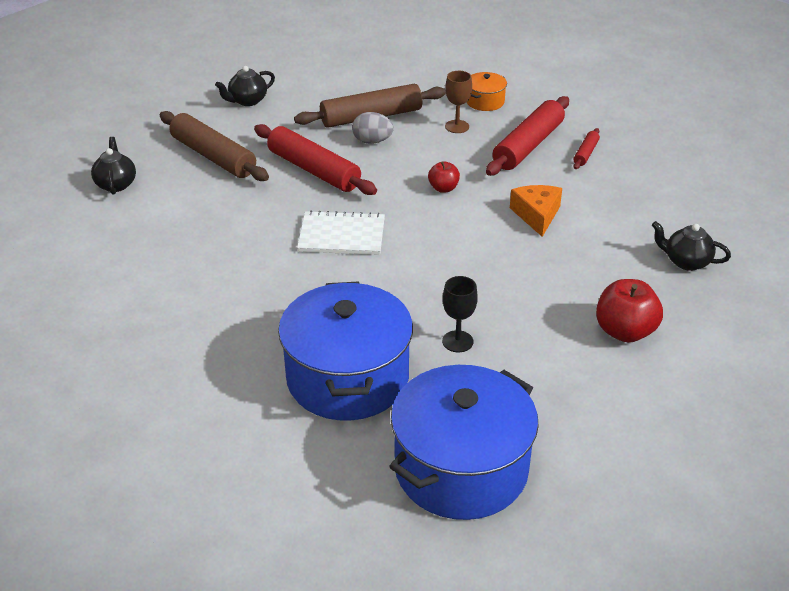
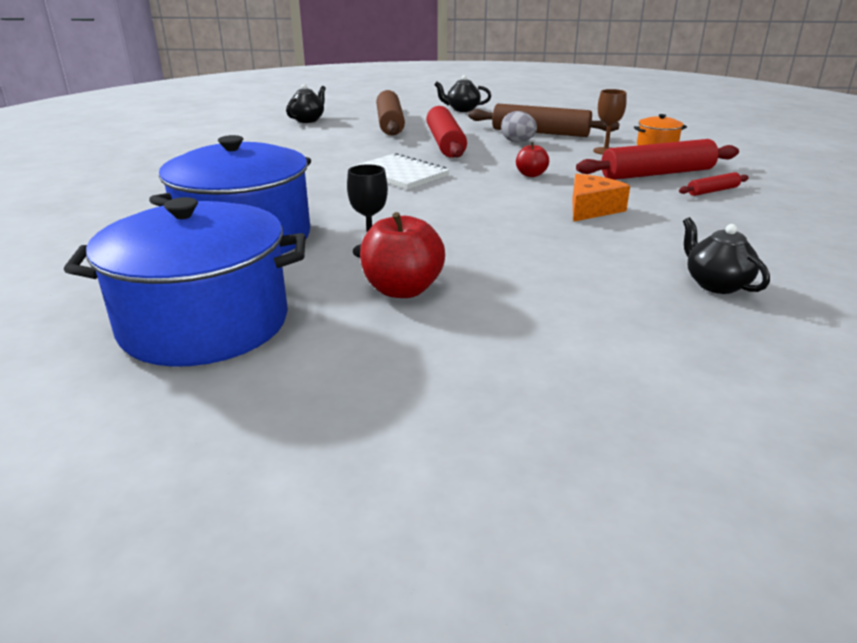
camera: 40 degrees right, 10 degrees down
red apple [596,279,663,342] -> red apple moved to [360,212,445,298]

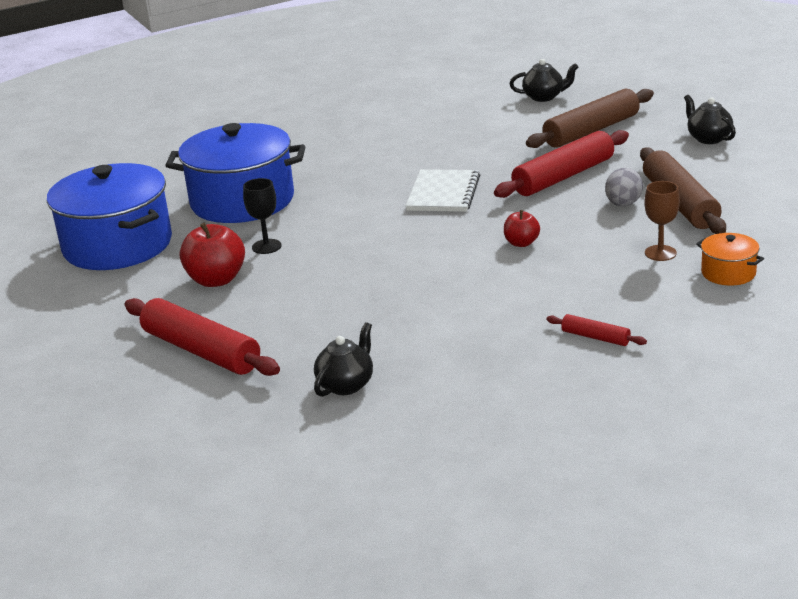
camera: 60 degrees right, 0 degrees up
orange cheese [572,174,630,222] -> none
red rolling pin [576,139,739,180] -> red rolling pin moved to [125,298,280,376]

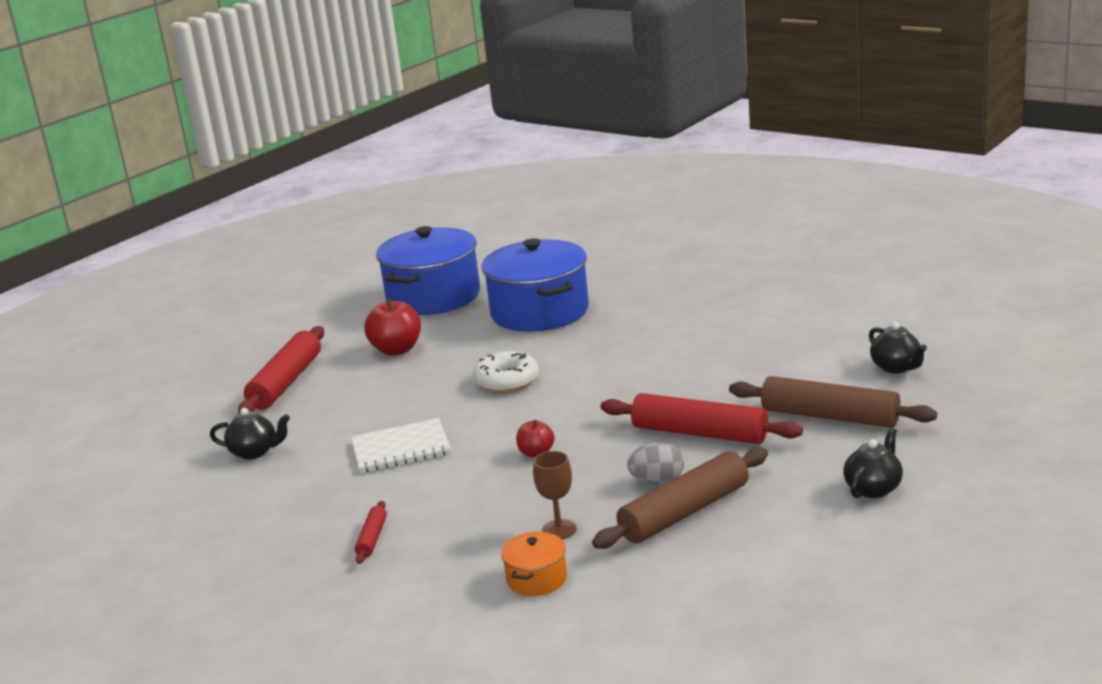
camera: 65 degrees right, 5 degrees down
black goblet [243,178,281,254] -> none
white notebook [406,169,480,212] -> white notebook moved to [351,418,451,473]
none -> white donut [473,351,539,393]

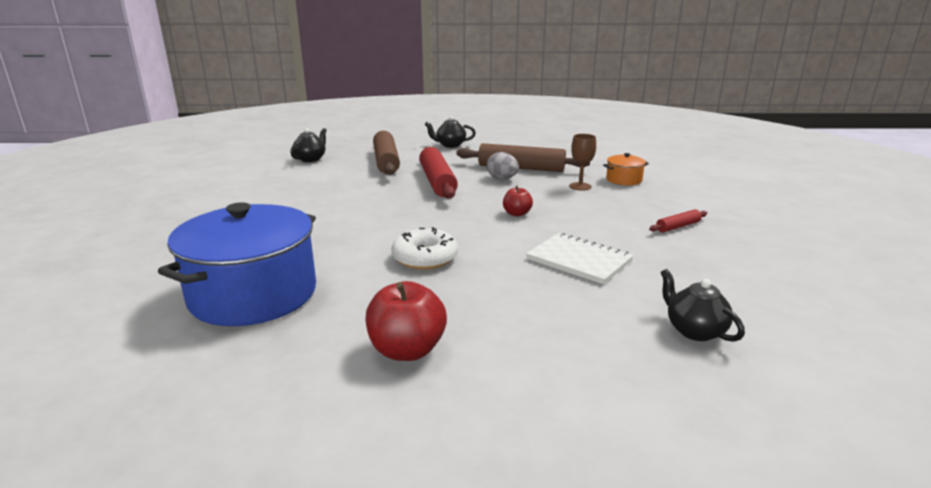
camera: 130 degrees left, 0 degrees up
red rolling pin [238,326,324,414] -> none
blue pot [376,226,480,315] -> none

